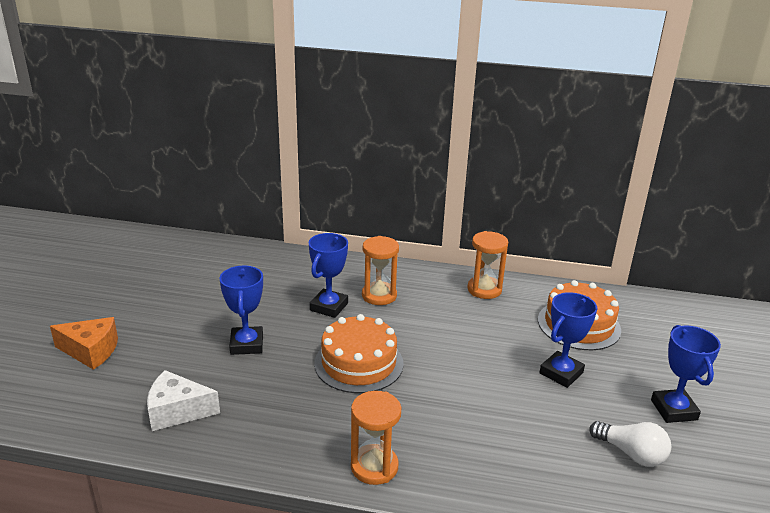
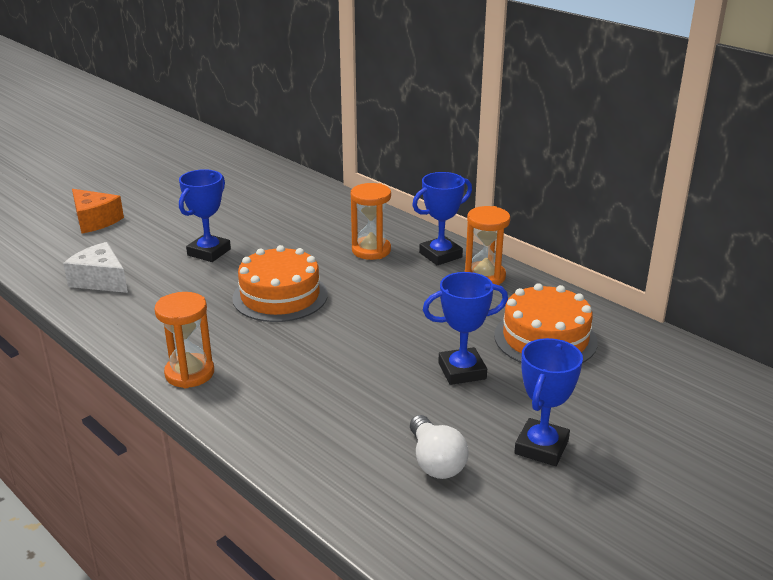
camera: 35 degrees right, 0 degrees up
blue trophy [309,233,348,318] -> blue trophy moved to [412,172,472,265]

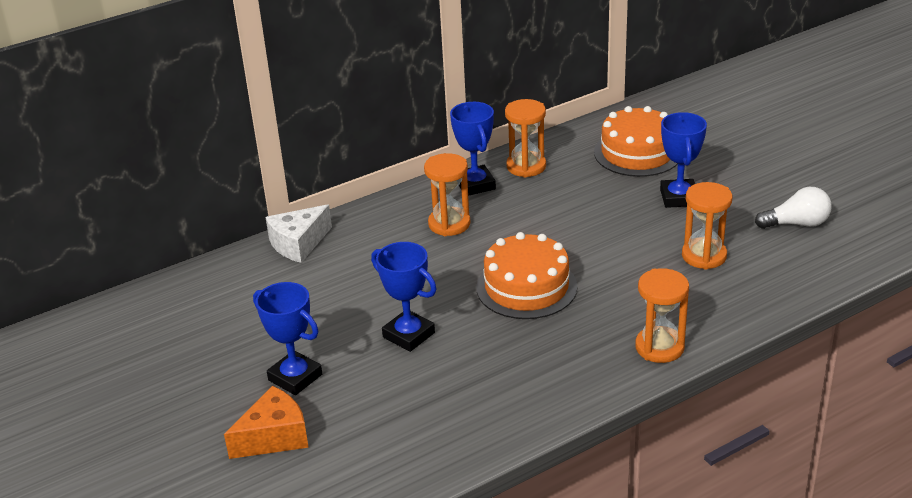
camera: 75 degrees left, 5 degrees up
white cheese [63,242,128,293] -> white cheese moved to [266,204,332,263]
blue trophy [514,338,583,466] -> blue trophy moved to [253,282,322,395]
none -> orange hourglass [682,182,733,270]

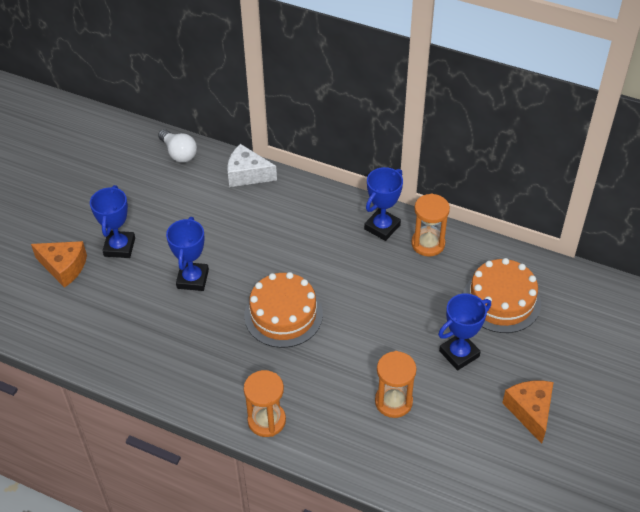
camera: 55 degrees right, 15 degrees up
orange hourglass [424,153,470,236] -> none
white light bulb [755,187,832,229] -> white light bulb moved to [158,129,197,163]
none -> orange cheese [502,381,554,444]

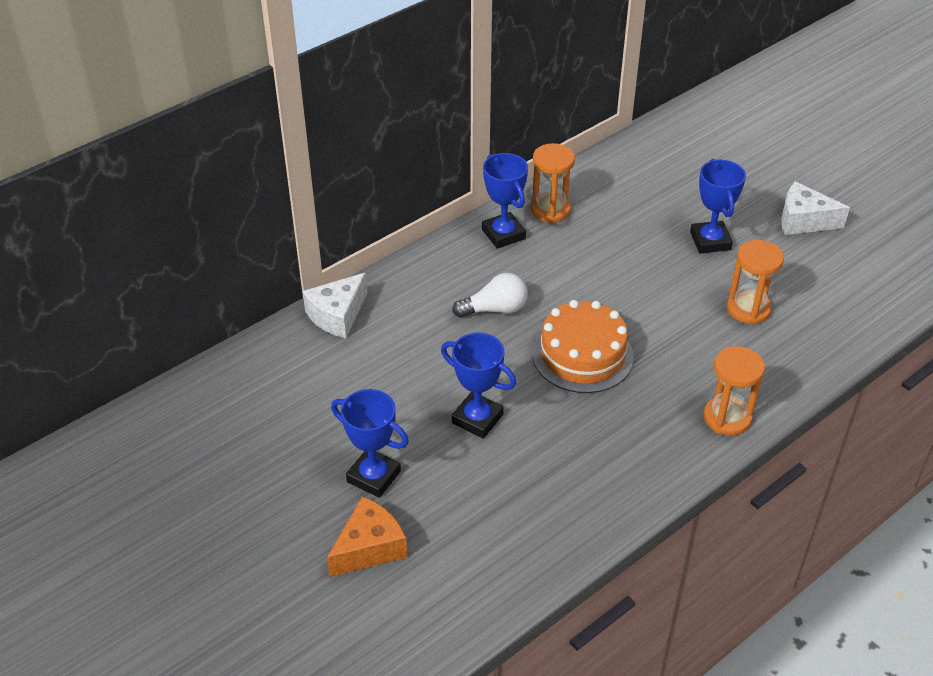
camera: 65 degrees left, 5 degrees down
white light bulb [158,129,197,163] -> white light bulb moved to [452,273,528,318]
orange cake [463,258,541,333] -> none
orange cheese [502,381,554,444] -> white cheese [781,181,850,235]

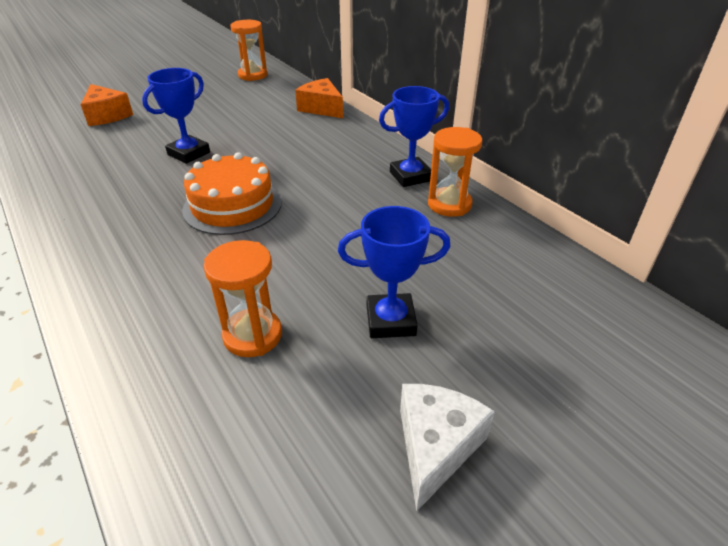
camera: 95 degrees right, 5 degrees down
white cheese [303,272,367,338] -> orange cheese [295,78,343,118]
blue trophy [331,389,409,498] -> none
white light bulb [452,273,528,318] -> none
orange hourglass [704,346,765,436] -> orange hourglass moved to [230,20,267,81]

